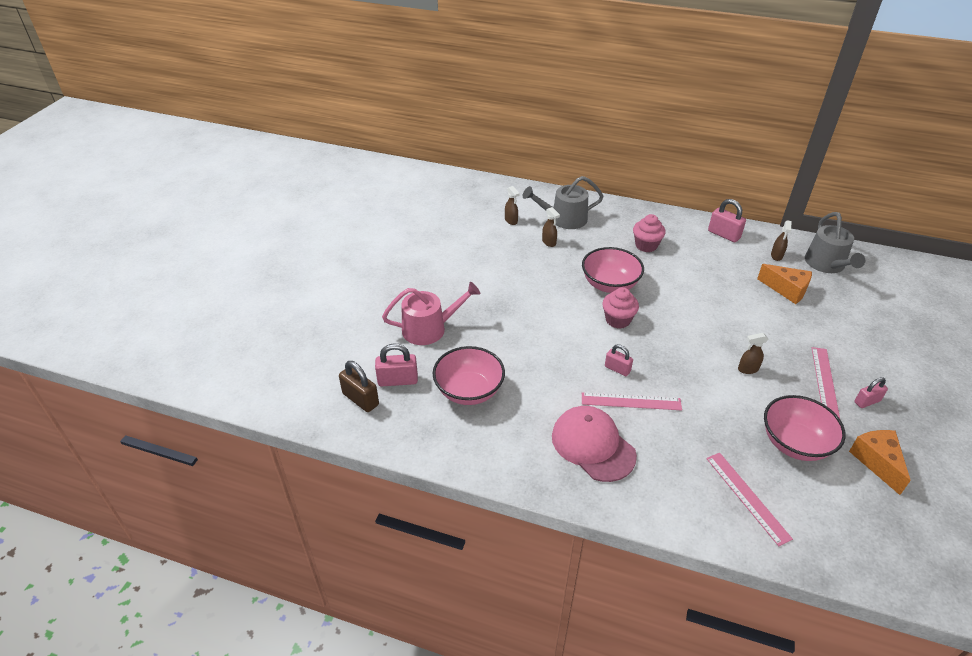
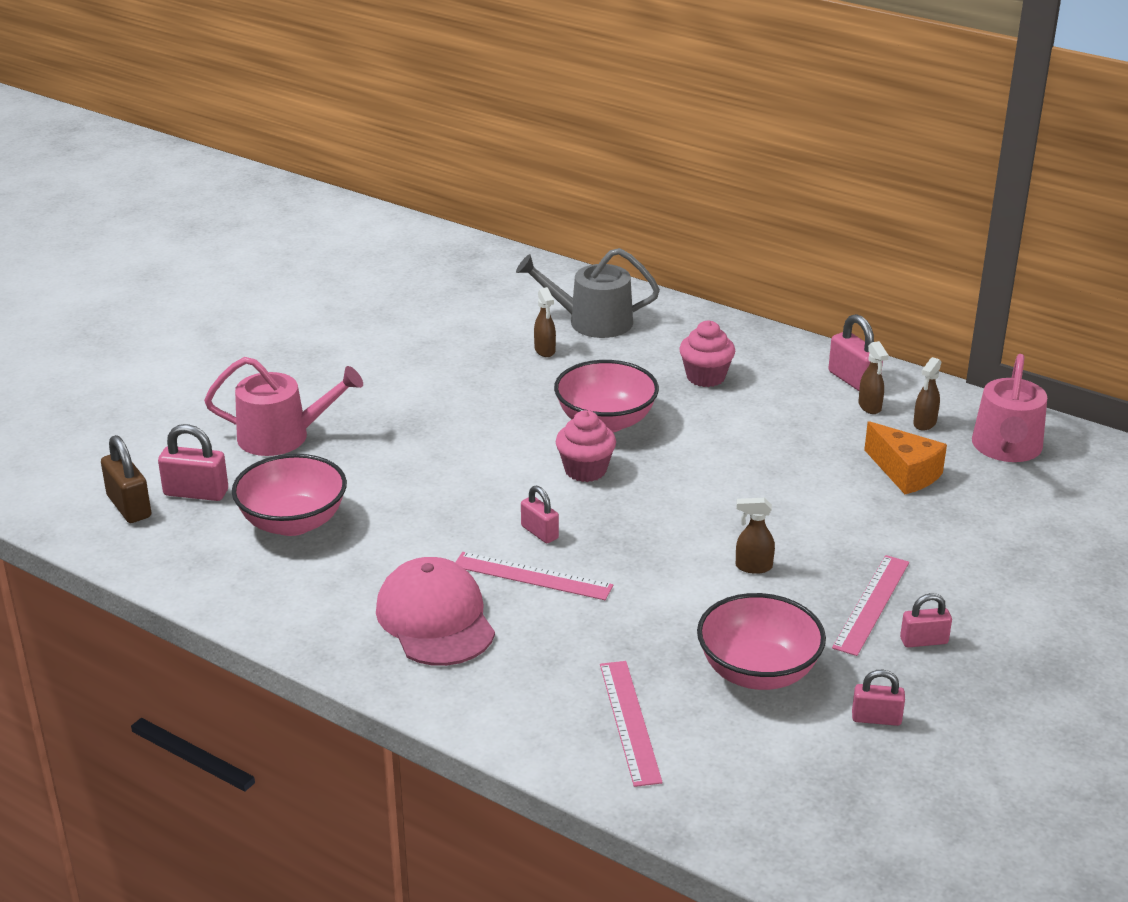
camera: 15 degrees right, 10 degrees down
brown spray bottle [505,186,520,225] -> brown spray bottle moved to [859,341,889,414]
grey watering can [805,212,865,273] -> pink watering can [972,354,1047,462]
orange cheese [849,430,911,495] -> pink padlock [852,669,905,726]

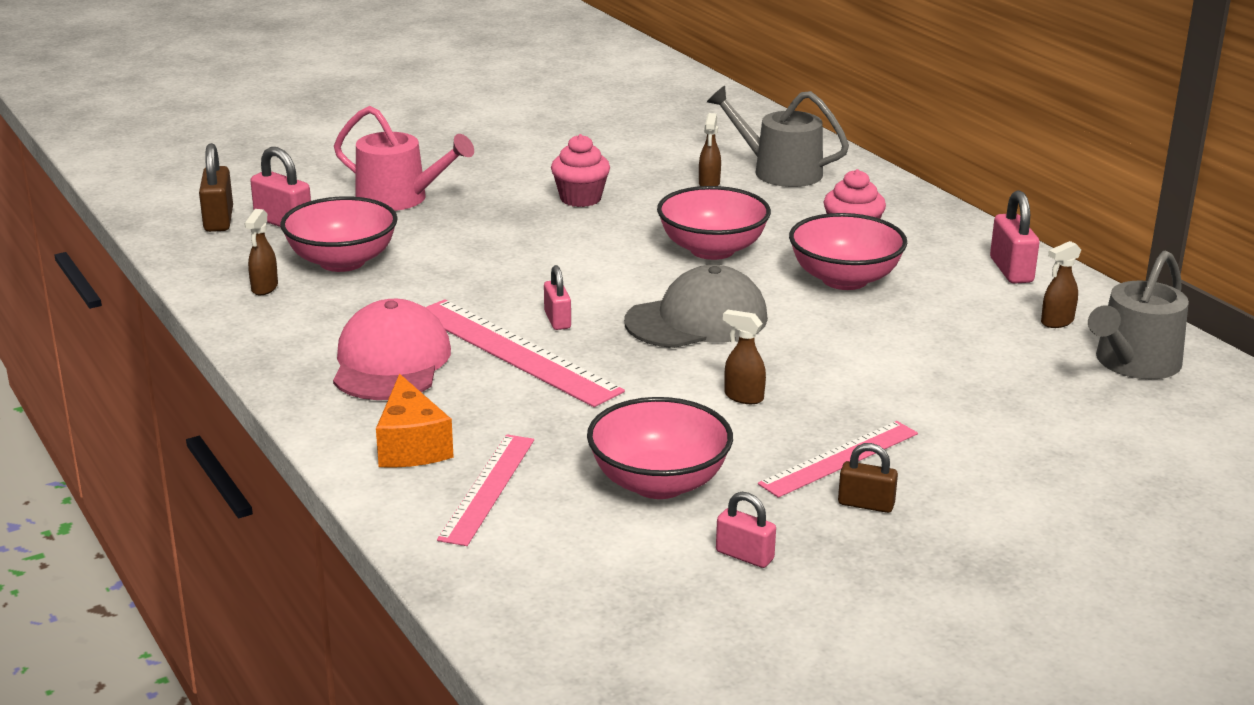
camera: 25 degrees right, 5 degrees down
pink ruler [455,552,613,600] -> pink ruler [426,299,625,407], size x1.54
pink cupcake [556,410,616,482] -> pink cupcake moved to [551,134,610,207]
brown spray bottle [859,341,889,414] -> brown spray bottle moved to [244,209,278,295]
orange cheese [864,421,947,494] -> orange cheese moved to [376,374,454,468]
pink padlock [900,593,952,647] -> brown padlock [838,443,898,513]
pink watering can [972,354,1047,462] -> grey watering can [1088,251,1189,379]
none -> grey cap [624,265,768,348]
none -> pink bowl [789,213,907,290]

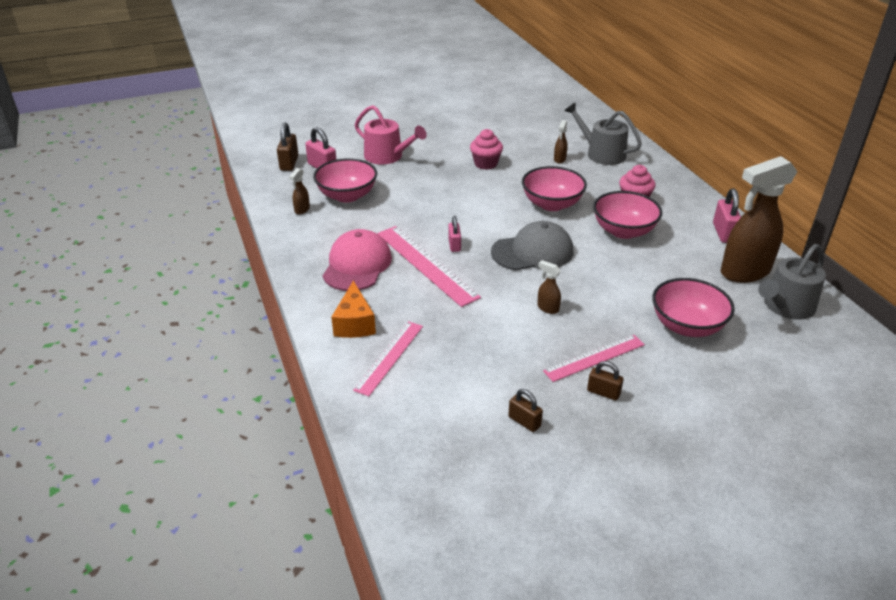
camera: 10 degrees right, 10 degrees up
pink bowl [587,397,733,499] -> pink bowl moved to [652,278,735,337]
pink padlock [716,492,776,568] -> brown padlock [508,389,543,432]
brown spray bottle [1041,241,1081,328] -> brown spray bottle [721,156,798,283], size x2.47

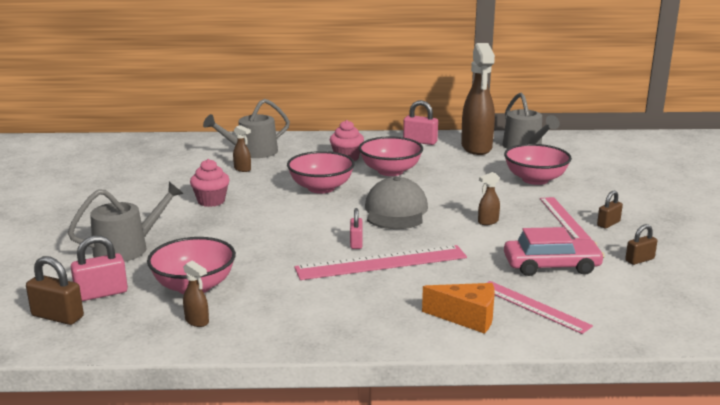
camera: 70 degrees left, 15 degrees down
pink cap [323,229,392,291] -> none
pink watering can [355,105,427,164] -> grey watering can [68,182,184,262]
pink padlock [448,216,461,252] -> pink padlock turned 75 degrees clockwise [350,208,363,249]
none -> pink car [504,227,605,276]

